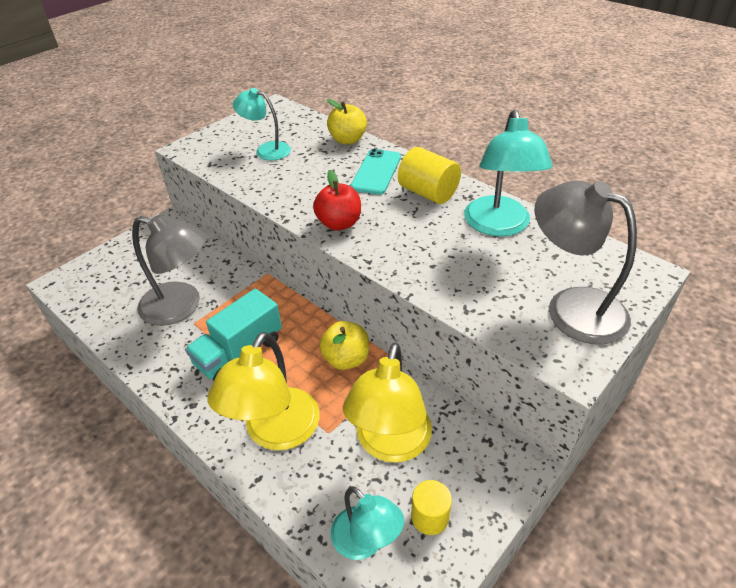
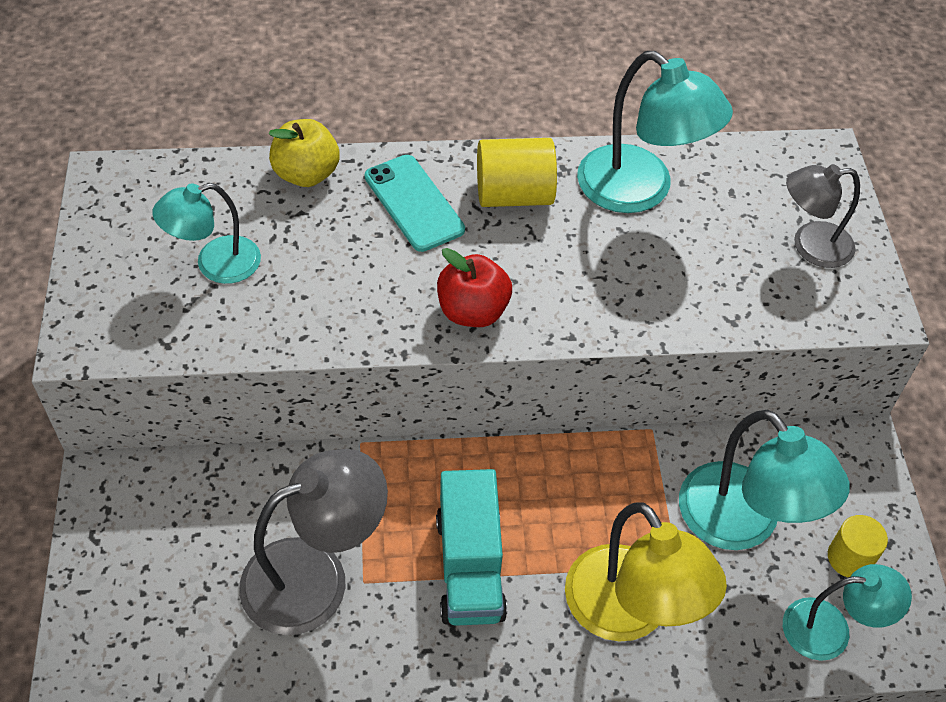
camera: 50 degrees left, 10 degrees up
yellow apple [319,321,369,370] -> none
yellow lamp [343,342,432,463] -> turquoise lamp [679,410,850,550]
grey lamp [534,181,637,345] -> grey lamp [786,164,860,268], size x0.63

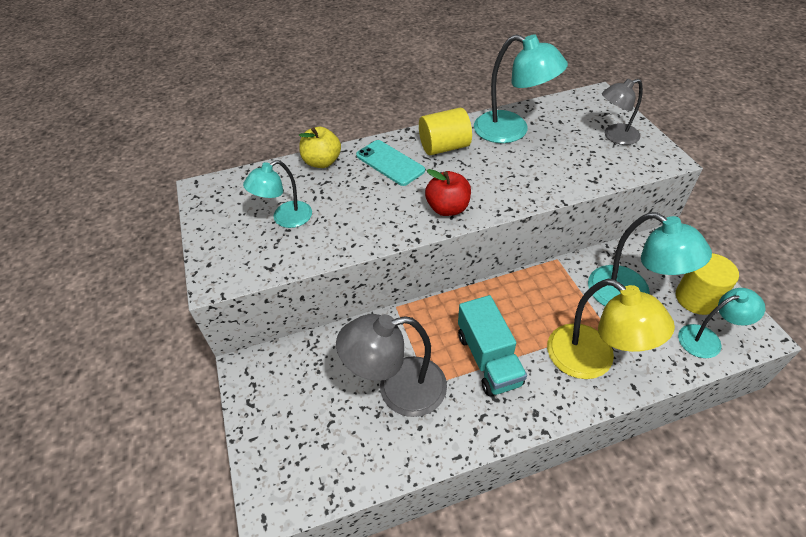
camera: 10 degrees left, 5 degrees down
grey lamp [239,449,388,635] -> grey lamp turned 150 degrees counterclockwise [336,314,447,417]
yellow cylinder [828,515,888,577] -> yellow cylinder [676,253,739,315], size x1.55

